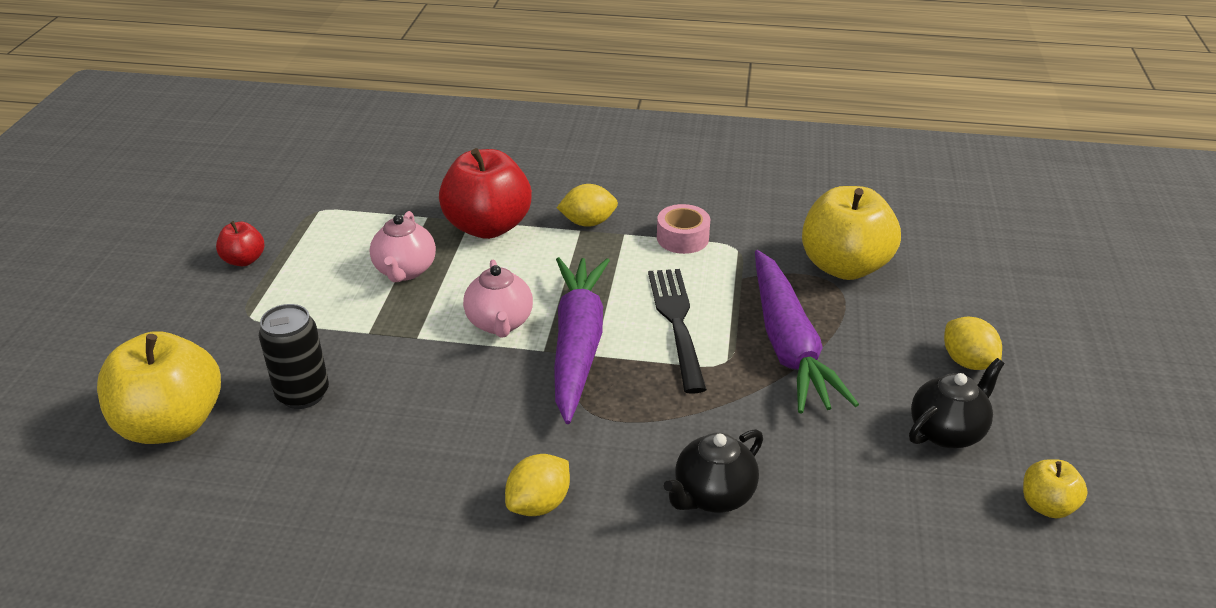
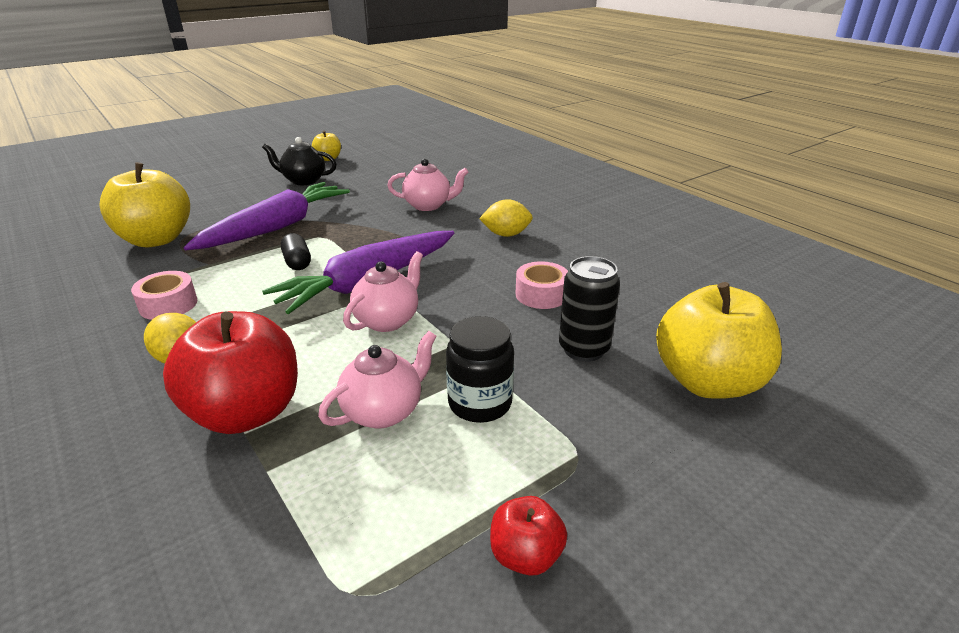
camera: 135 degrees left, 5 degrees down
black fork [648,269,707,394] -> black capsule [281,233,311,270]
black teapot [664,429,763,513] -> pink teapot [387,159,468,211]
yellow lemon [944,317,1002,370] -> none
none -> black jar [446,316,514,423]
none -> pink tape [516,261,568,309]

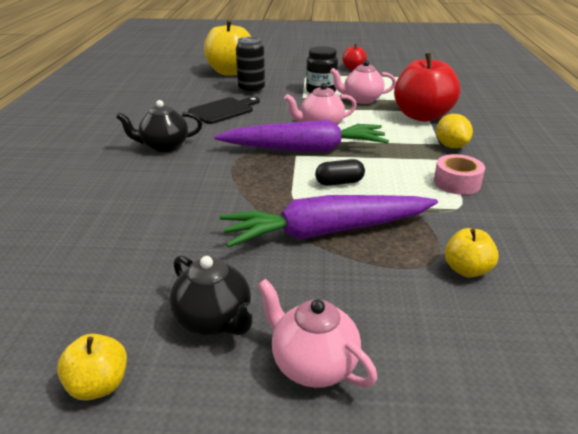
camera: 140 degrees left, 0 degrees up
yellow apple [99,162,190,247] -> yellow apple [445,228,499,278], size x0.49
black capsule [281,233,311,270] -> black capsule turned 60 degrees clockwise [315,159,365,186]
pink teapot [387,159,468,211] -> pink teapot moved to [258,279,377,388]
yellow lemon [479,199,533,237] -> black teapot [116,100,202,152]
pink tape [516,261,568,309] -> black cutting board [188,97,260,124]

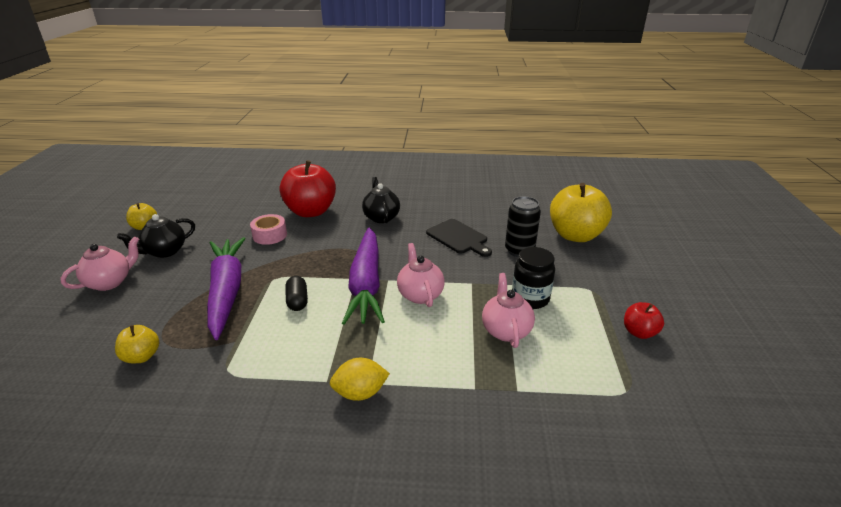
camera: 90 degrees right, 0 degrees up
red apple [394,53,460,122] -> red apple moved to [280,160,336,217]
pink tape [434,154,485,195] -> pink tape moved to [250,214,287,245]

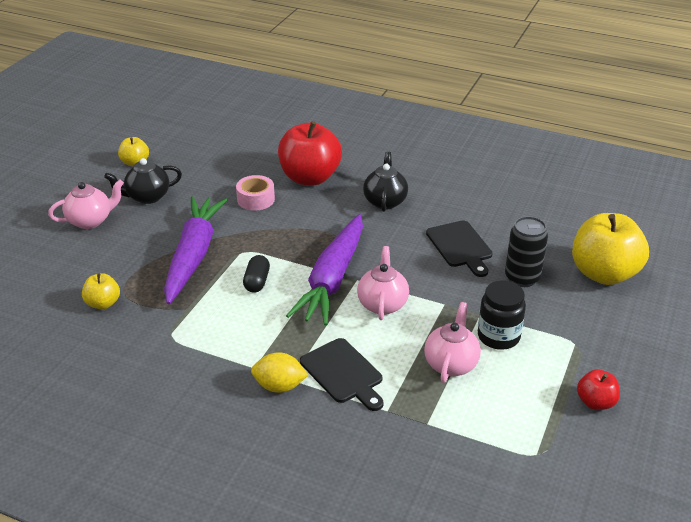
camera: 20 degrees right, 5 degrees up
none -> black cutting board [300,338,383,411]

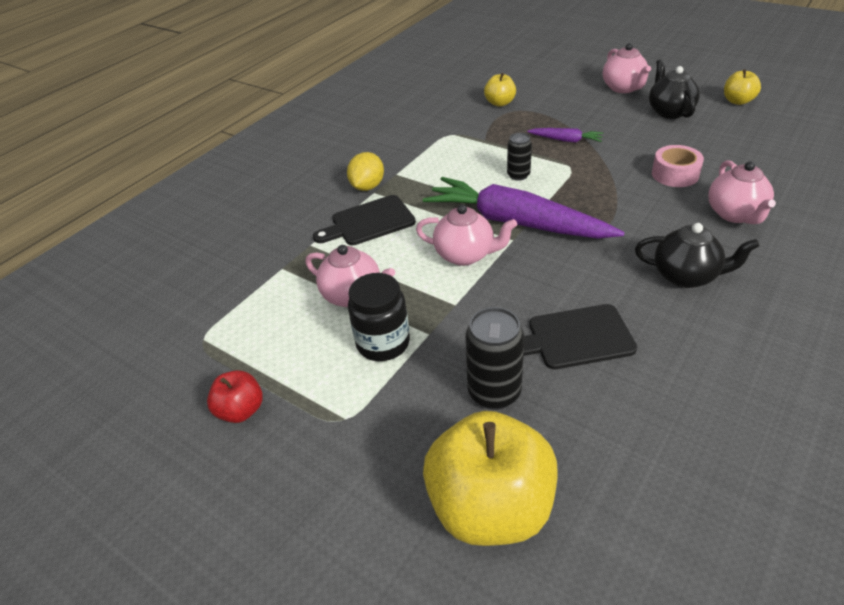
camera: 105 degrees right, 5 degrees up
purple carrot [164,197,227,304] -> purple carrot [527,128,603,142], size x0.43
black capsule [243,255,270,293] -> black can [507,133,532,181]
red apple [278,121,342,185] -> pink teapot [708,160,776,224]

